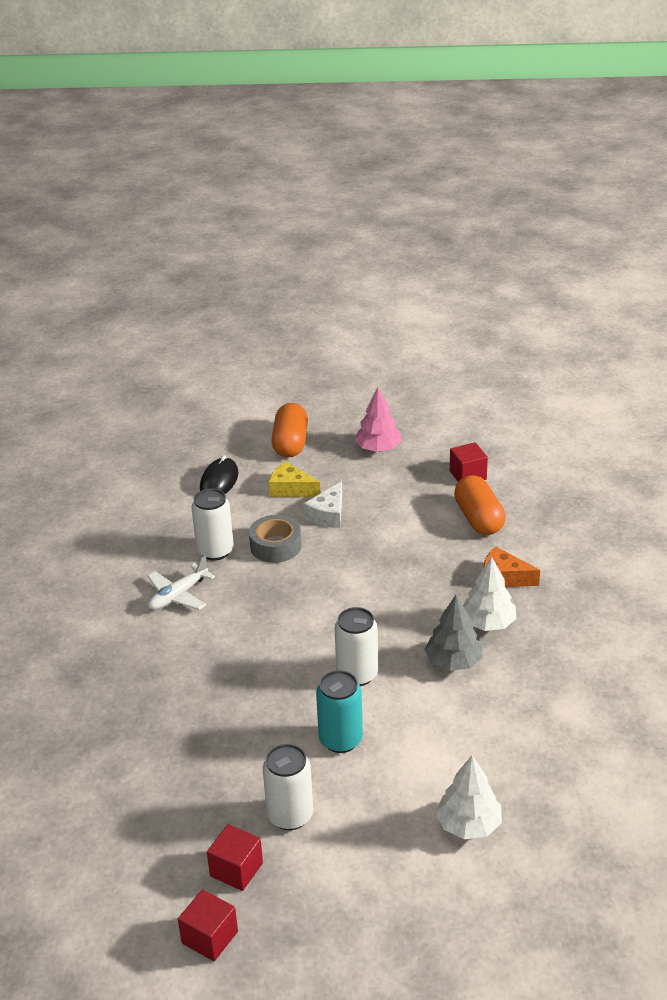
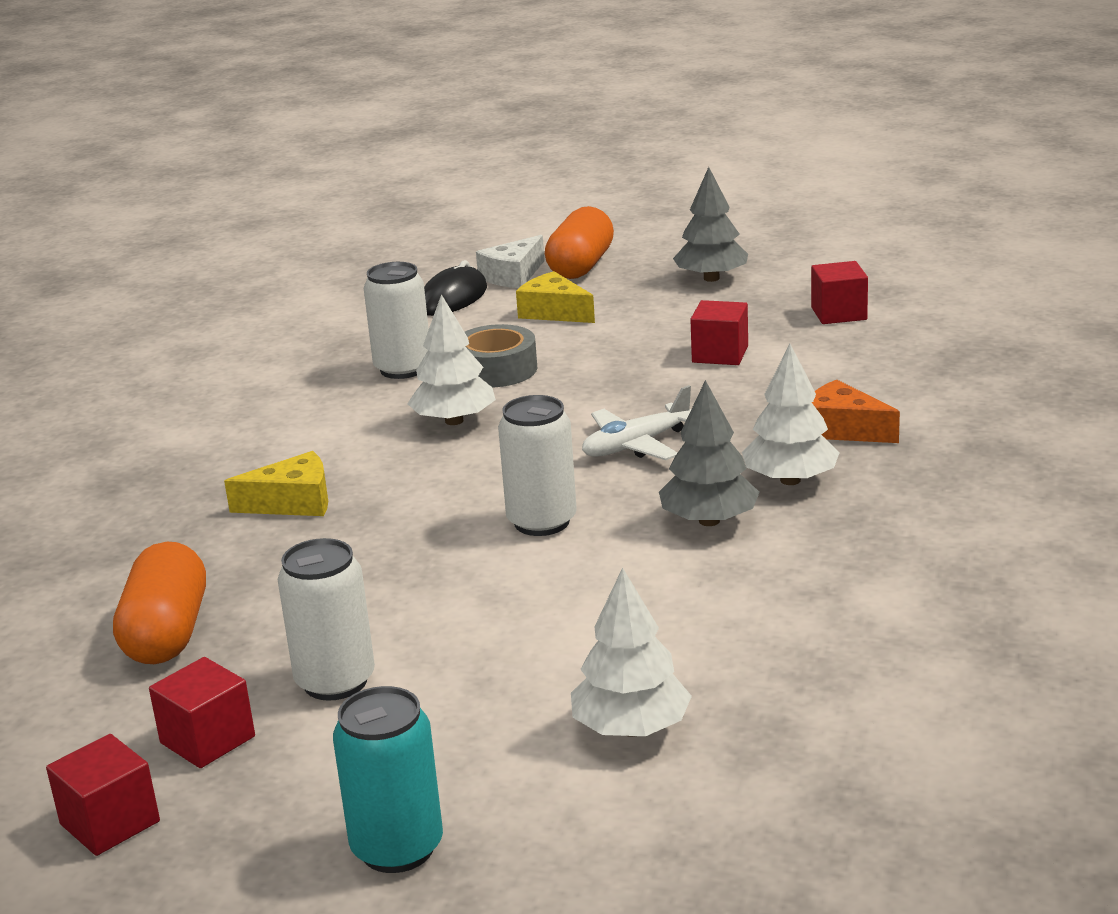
camera: 15 degrees right, 10 degrees down
white plane [148,556,215,610] -> white plane moved to [582,385,691,460]
white cheese [304,481,342,528] -> white cheese moved to [476,235,545,288]
turquoise can [316,670,363,753] -> turquoise can moved to [333,686,443,873]
pink tree [354,387,402,452] -> grey tree [673,167,748,282]
orange capsule [454,475,506,535] -> orange capsule moved to [113,542,206,664]
none -> yellow cheese [224,451,328,516]
none -> white tree [407,294,496,425]
none -> red cube [690,300,748,365]

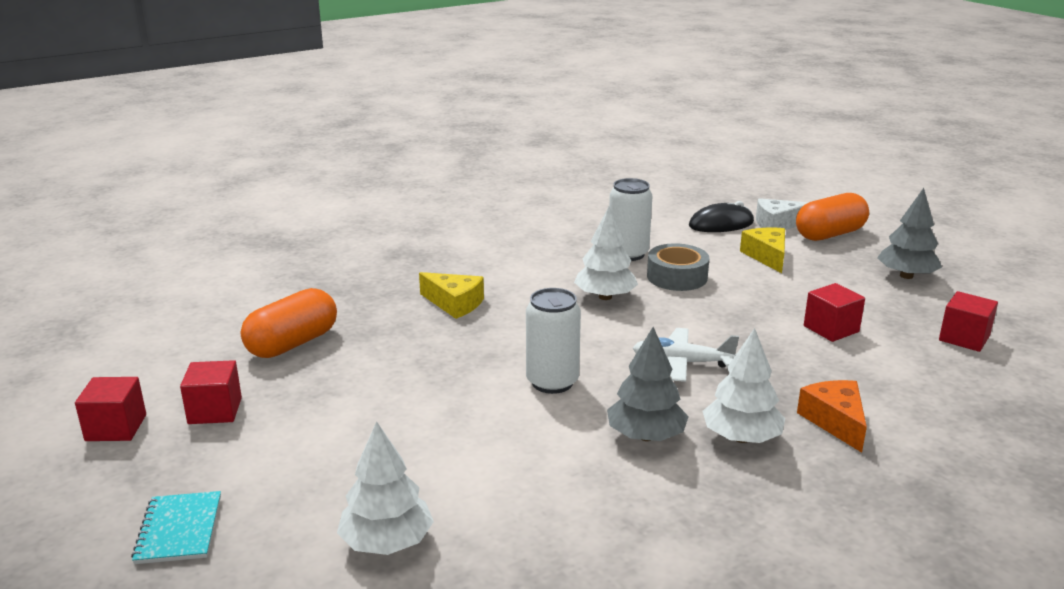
camera: 40 degrees right, 0 degrees up
white can [278,538,375,701] -> none
turquoise can [333,686,443,873] -> turquoise notebook [131,491,221,564]

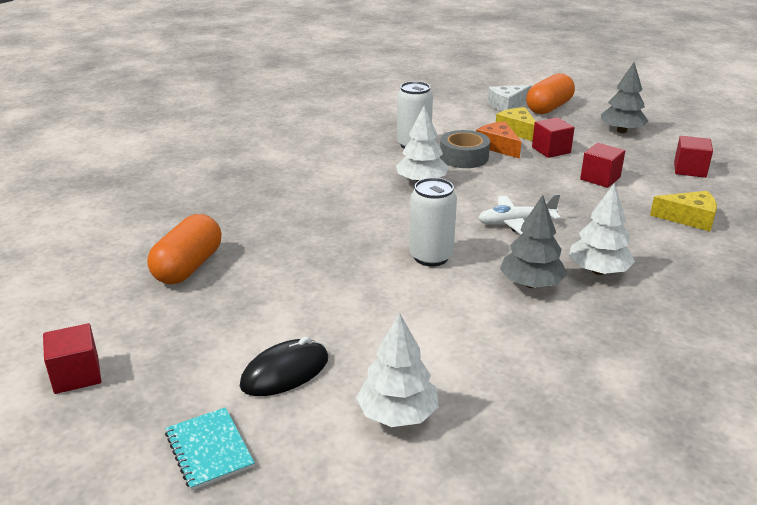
camera: 20 degrees left, 5 degrees up
red cube [180,360,242,424] -> red cube moved to [532,117,575,158]
yellow cheese [419,272,484,319] -> yellow cheese moved to [650,191,717,231]
black mouse [689,201,754,232] -> black mouse moved to [240,337,328,396]
orange cheese [797,380,867,453] -> orange cheese moved to [476,121,521,159]

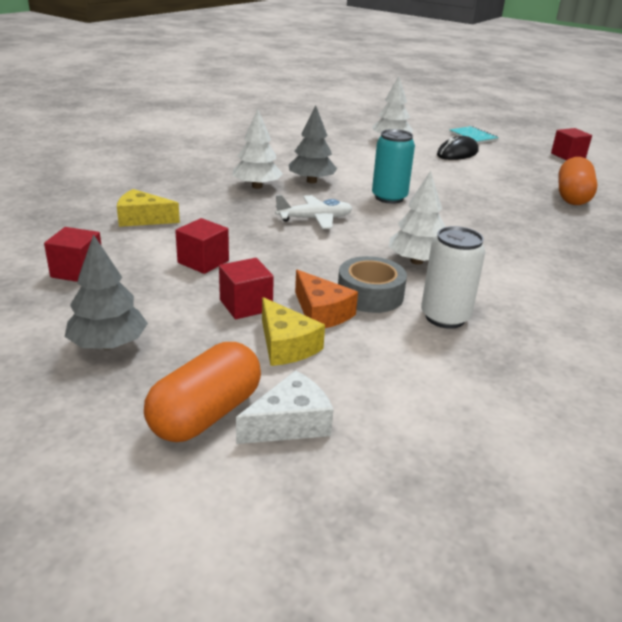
camera: 175 degrees right, 0 degrees up
white can [409,178,457,266] -> turquoise can [372,129,415,204]

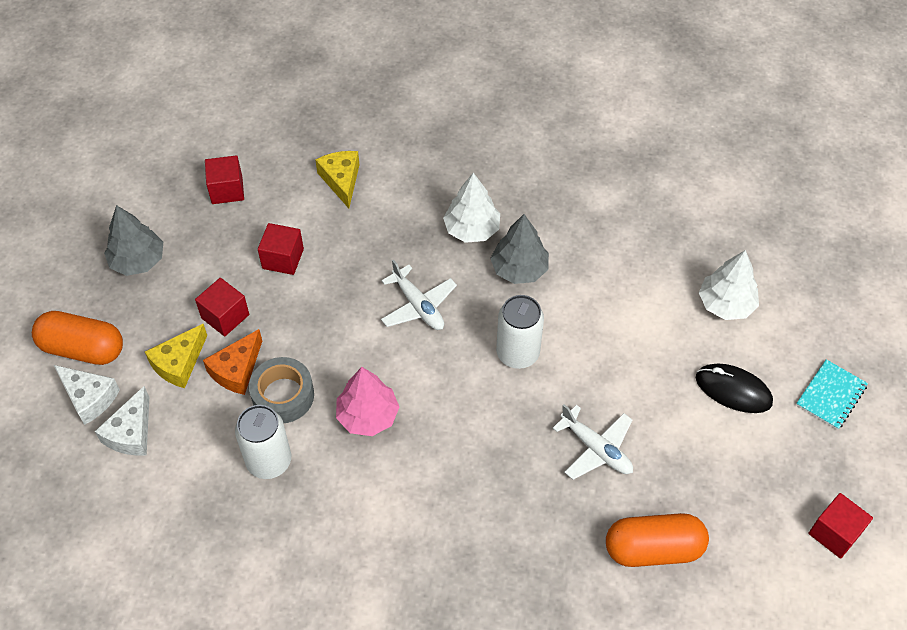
camera: 70 degrees right, 25 degrees up
turquoise can [372,129,415,204] -> white can [496,295,544,369]
white tree [389,171,445,265] -> pink tree [336,367,399,436]
none -> white cheese [95,386,149,456]
none -> white plane [553,404,633,480]

